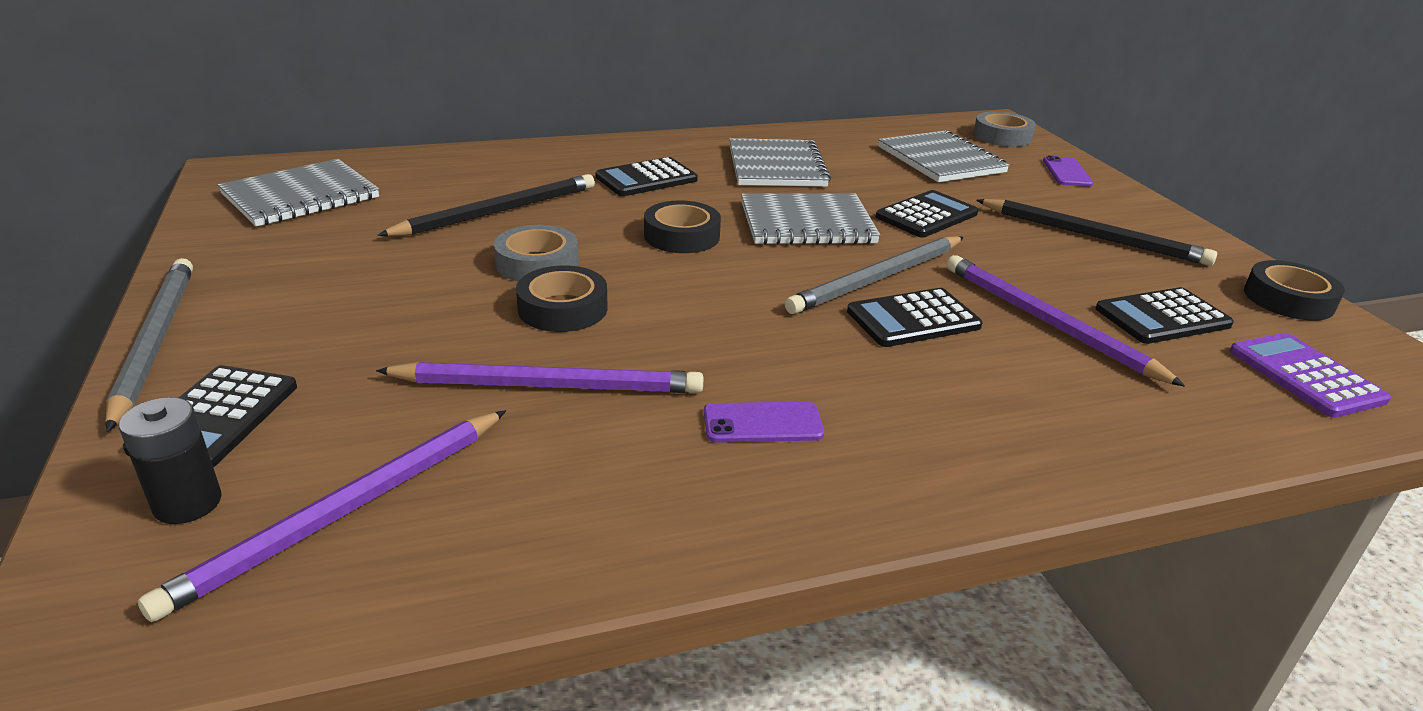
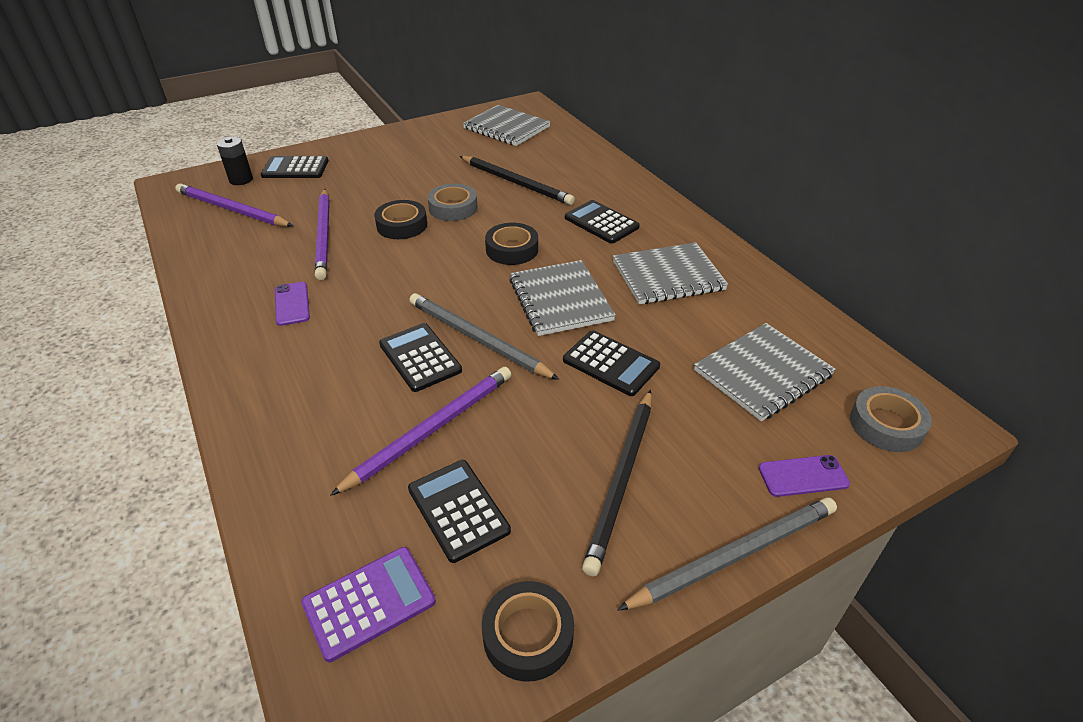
camera: 80 degrees right, 10 degrees up
grey pencil [105,258,193,432] -> grey pencil moved to [617,497,837,611]

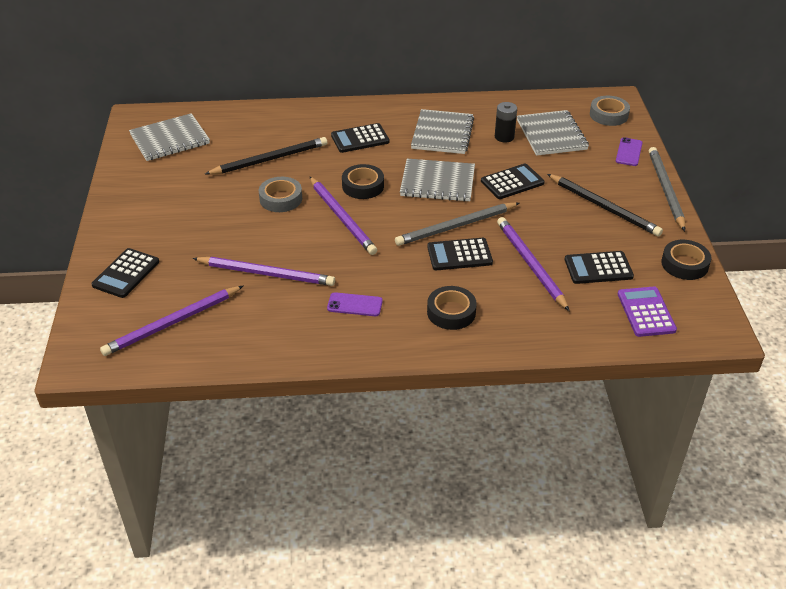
camera: 65 degrees left, 0 degrees up
black battery [217,137,253,185] -> black battery moved to [495,102,517,142]
black tape [374,200,427,239] -> black tape moved to [427,286,477,330]
none -> purple pencil [310,177,377,255]

